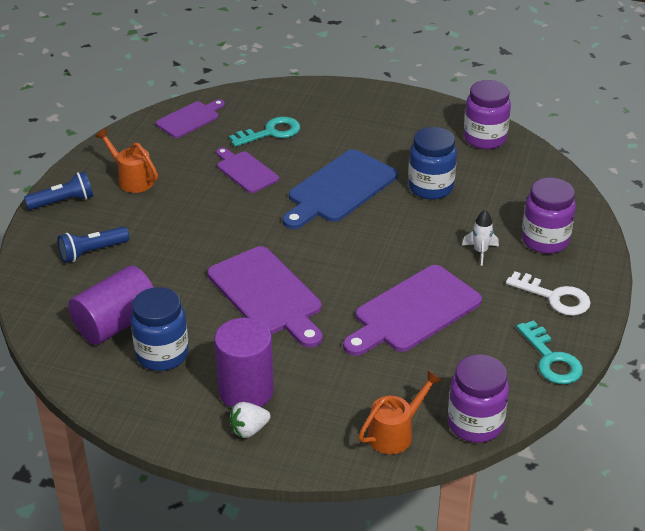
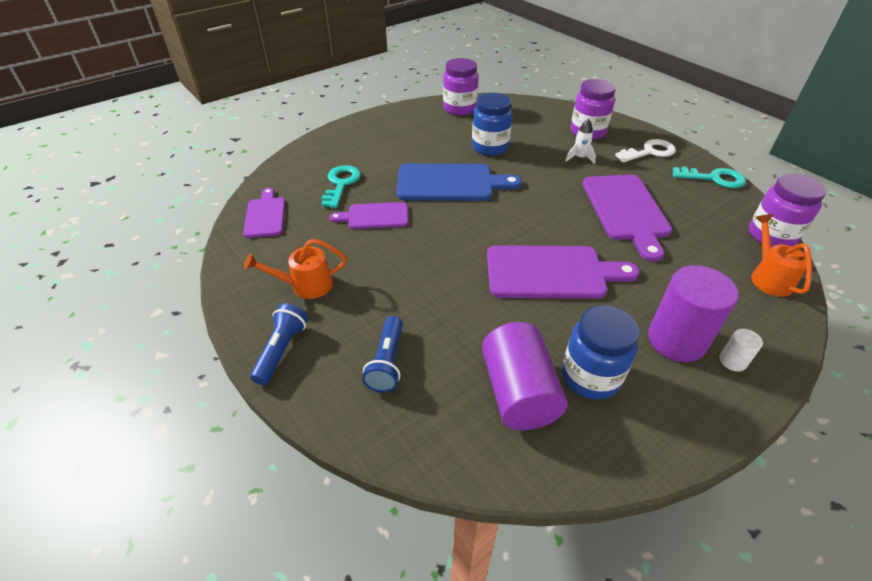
camera: 55 degrees left, 5 degrees up
white strawberry [229,402,271,438] -> white cylinder [720,329,763,372]
blue cutting board [282,149,398,229] -> blue cutting board turned 75 degrees counterclockwise [397,163,522,201]

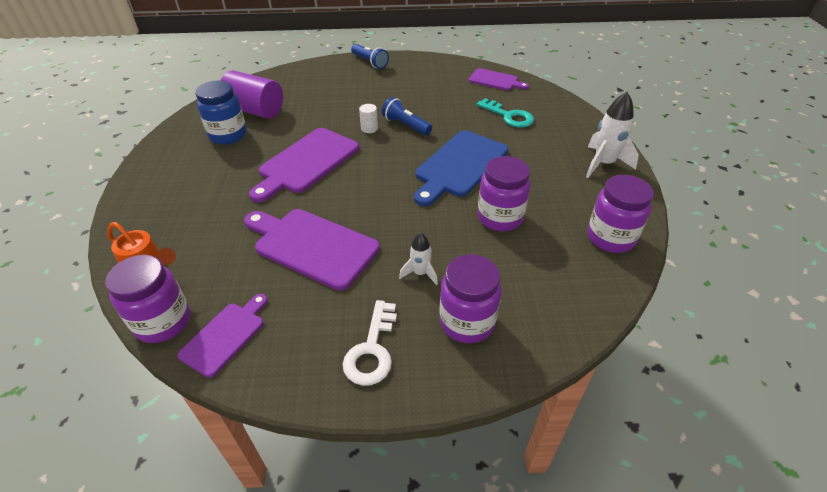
camera: 125 degrees right, 0 degrees up
orange watering can [244,239,347,299] -> none
purple cutting board [329,202,408,229] -> purple cutting board moved to [177,294,268,378]
blue flashlight [362,316,403,393] -> blue flashlight moved to [382,97,432,135]
blue jar [472,93,513,156] -> purple jar [477,156,531,231]
purple cylinder [648,265,738,362] -> none
turquoise key [672,167,746,188] -> none
white cylinder [720,329,763,372] -> white cylinder moved to [359,104,378,133]
none -> white rocket [586,92,639,178]

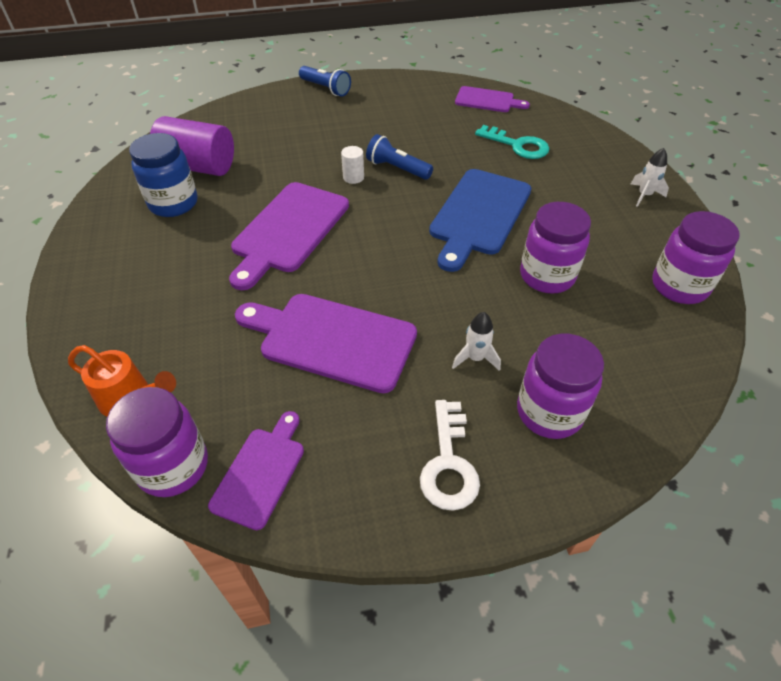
camera: 10 degrees left, 5 degrees up
white rocket [586,92,639,178] -> white rocket [631,148,669,207], size x0.58

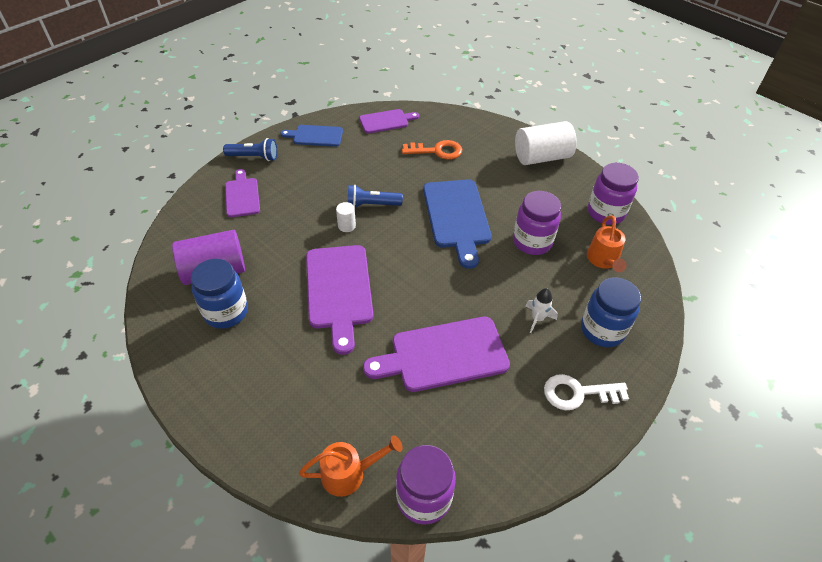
camera: 35 degrees left, 0 degrees up
purple cutting board [208,411,304,530] -> purple cutting board moved to [225,169,260,217]
white key [420,400,480,511] -> white key turned 120 degrees clockwise [544,374,629,410]
turquoise key [475,125,549,159] -> orange key [402,140,462,160]
purple jar [517,333,604,439] -> blue jar [581,277,641,347]
white rocket [631,148,669,207] -> white cylinder [515,121,577,165]
none -> blue cutting board [281,125,343,147]
none -> orange watering can [587,216,627,272]

